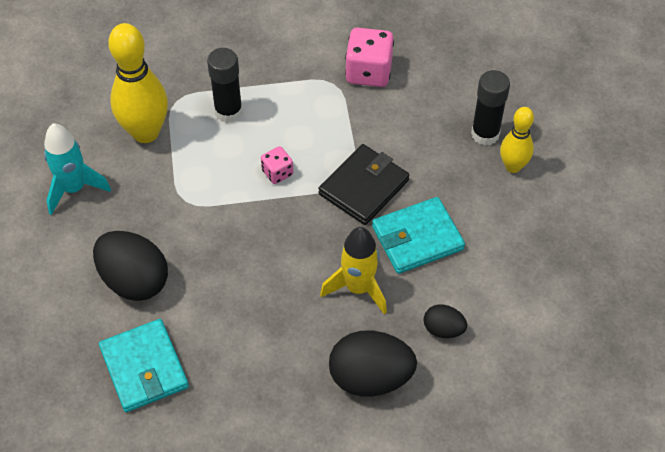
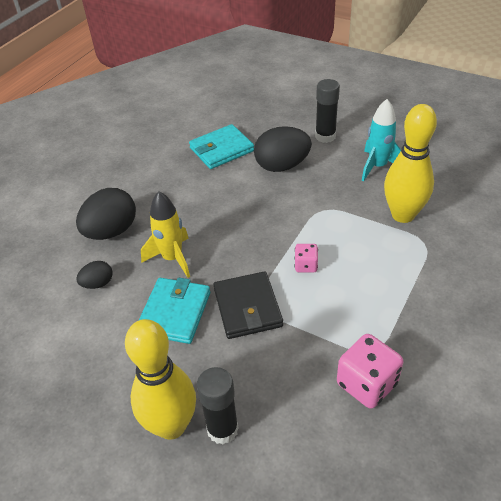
camera: 130 degrees right, 10 degrees down
turquoise wallet [99,319,189,412] -> turquoise wallet turned 45 degrees counterclockwise [189,124,254,169]
black glue stick [207,48,243,123] -> black glue stick moved to [315,79,340,143]
yellow bowling pin [500,107,534,173] -> yellow bowling pin [125,319,196,440], size x1.72

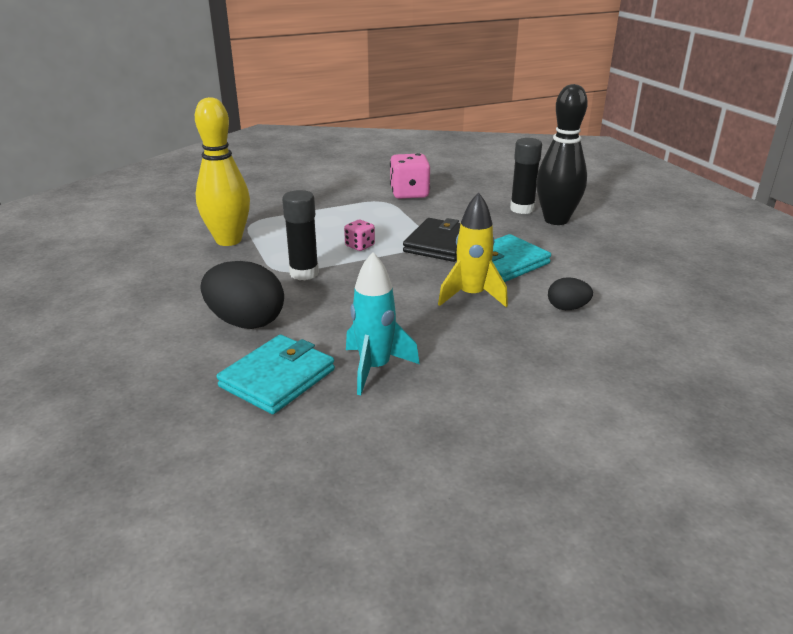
camera: 145 degrees left, 15 degrees down
black egg [76,188,136,240] -> none
yellow bowling pin [125,319,196,440] -> black bowling pin [536,84,588,225]
turquoise wallet [189,124,254,169] -> turquoise wallet turned 60 degrees counterclockwise [216,335,335,414]
black glue stick [315,79,340,143] -> black glue stick moved to [282,190,319,280]
turquoise rocket [362,99,401,181] -> turquoise rocket moved to [346,252,420,395]

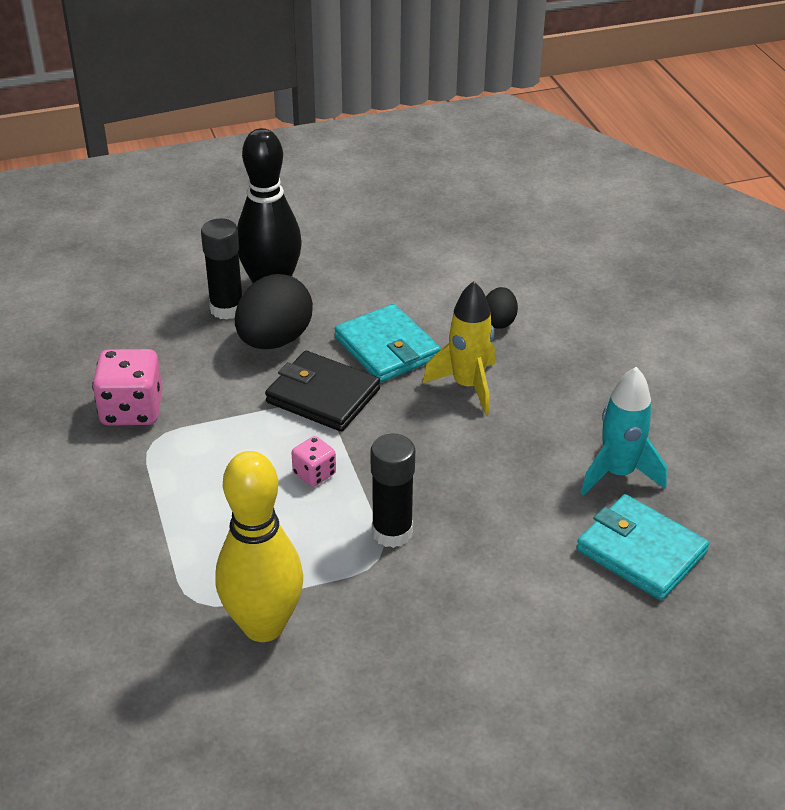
camera: 85 degrees left, 10 degrees up
black egg [200,261,284,329] -> black egg moved to [235,274,313,349]

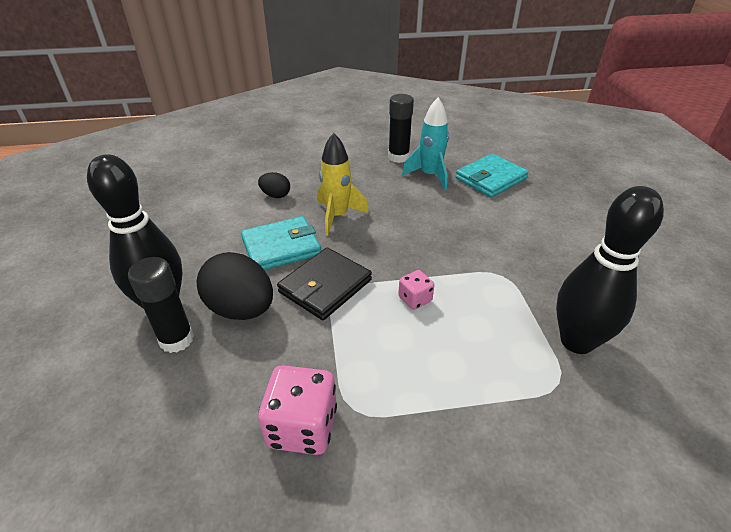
camera: 80 degrees left, 0 degrees up
yellow bowling pin [215,451,303,642] -> black bowling pin [556,186,664,354]
black glue stick [371,434,415,548] -> black glue stick moved to [388,94,414,163]

